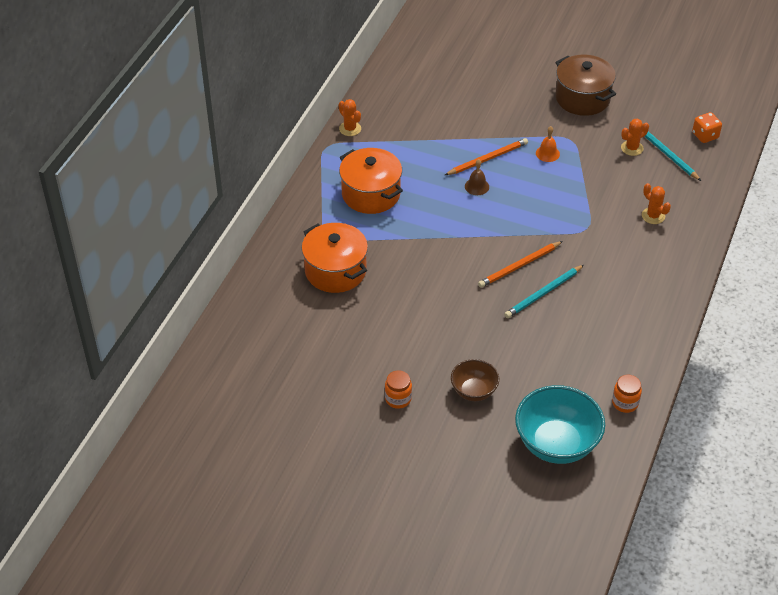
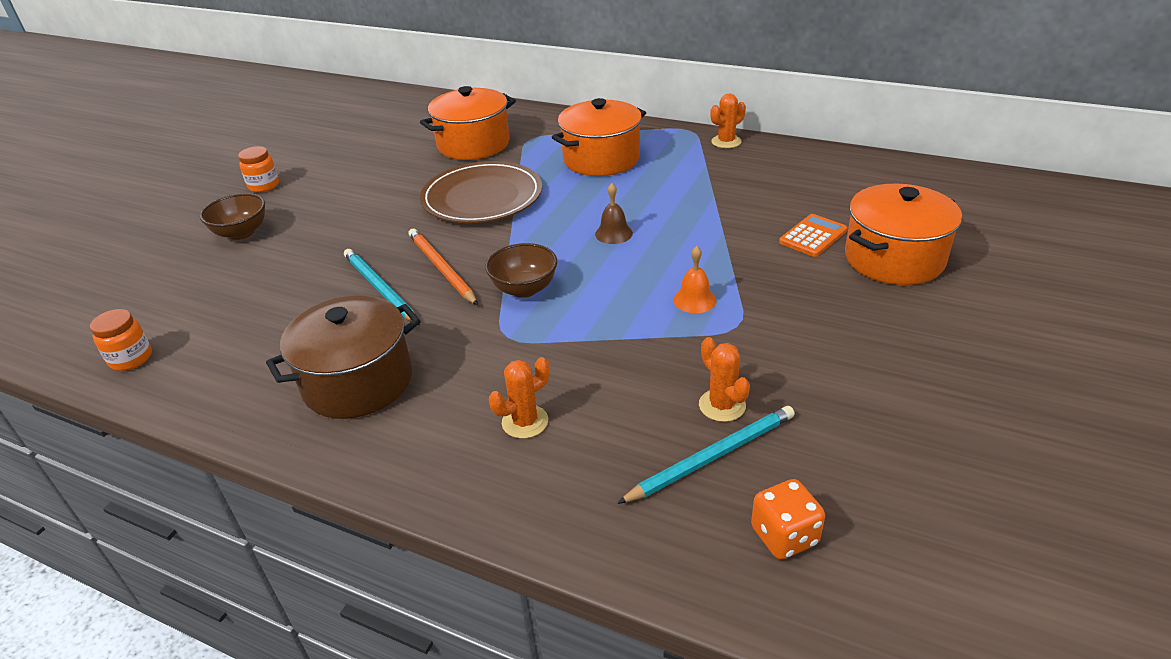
camera: 95 degrees right, 10 degrees down
orange pencil [445,138,528,175] -> none
turquoise bowl [515,385,605,464] -> none
brown pot [555,54,616,116] -> brown pot moved to [266,295,421,419]
none -> brown plate [420,161,542,223]
none -> brown bowl [485,243,557,298]
none -> orange calculator [779,214,847,257]
none -> orange pot [845,184,962,285]

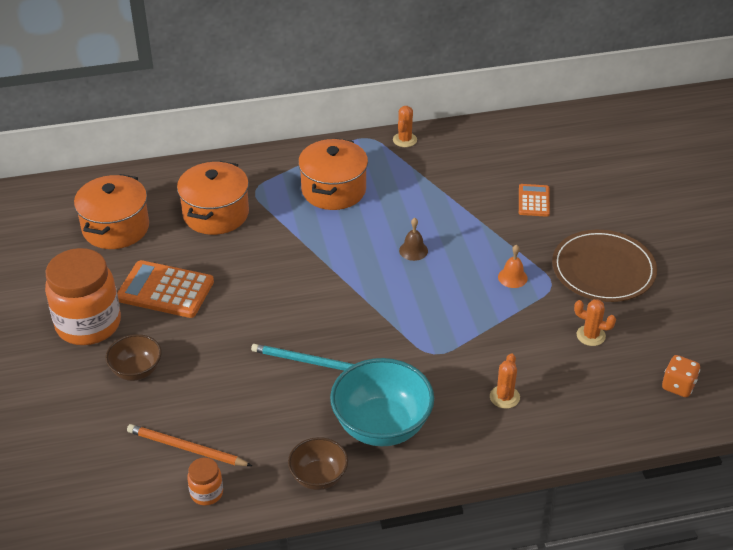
camera: 40 degrees left, 5 degrees up
orange jar [238,146,279,193] -> orange jar [45,248,121,345], size x2.25
brown pot [266,295,421,419] -> turquoise bowl [330,358,434,446]
orange pencil [409,228,478,305] -> orange pencil moved to [127,424,252,466]
brown plate [420,161,542,223] -> brown plate moved to [552,230,657,302]
brown bowl [485,243,557,298] -> brown bowl moved to [288,437,348,490]
turquoise pencil [617,406,795,504] -> none
orange pot [845,184,962,285] -> orange pot moved to [74,174,149,249]
none -> orange calculator [117,260,214,318]

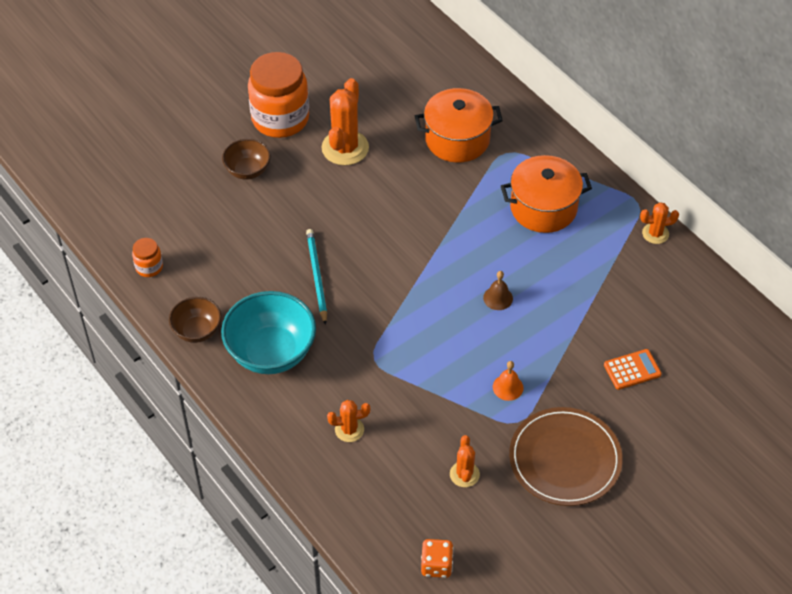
camera: 65 degrees right, 10 degrees up
orange pot [74,174,149,249] -> none
orange calculator [117,260,214,318] -> orange cactus [322,78,369,165]
orange pencil [127,424,252,466] -> none

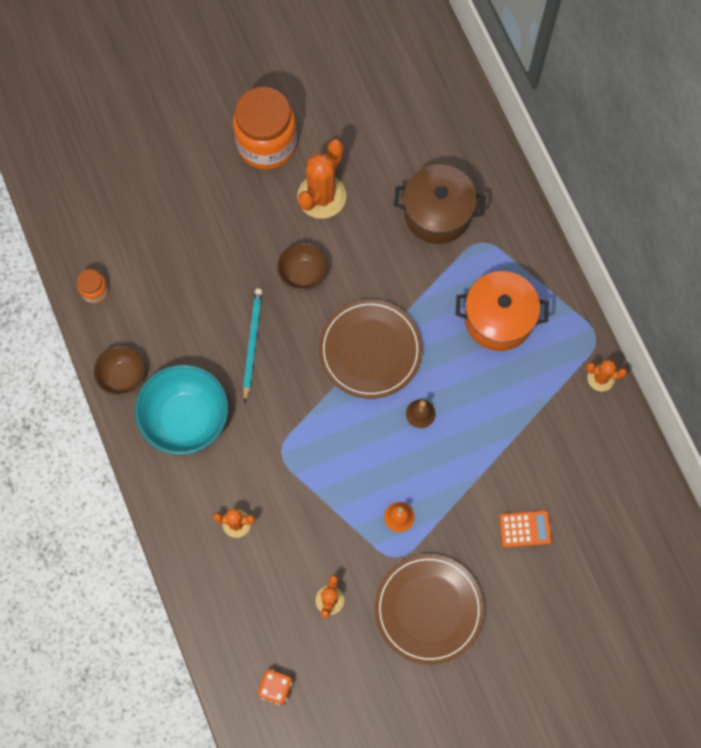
camera: 15 degrees right, 20 degrees up
brown bowl [222,139,271,180] -> brown bowl moved to [277,243,328,291]
orange pot [415,88,503,163] -> brown pot [394,165,486,244]
none -> brown plate [319,299,423,399]

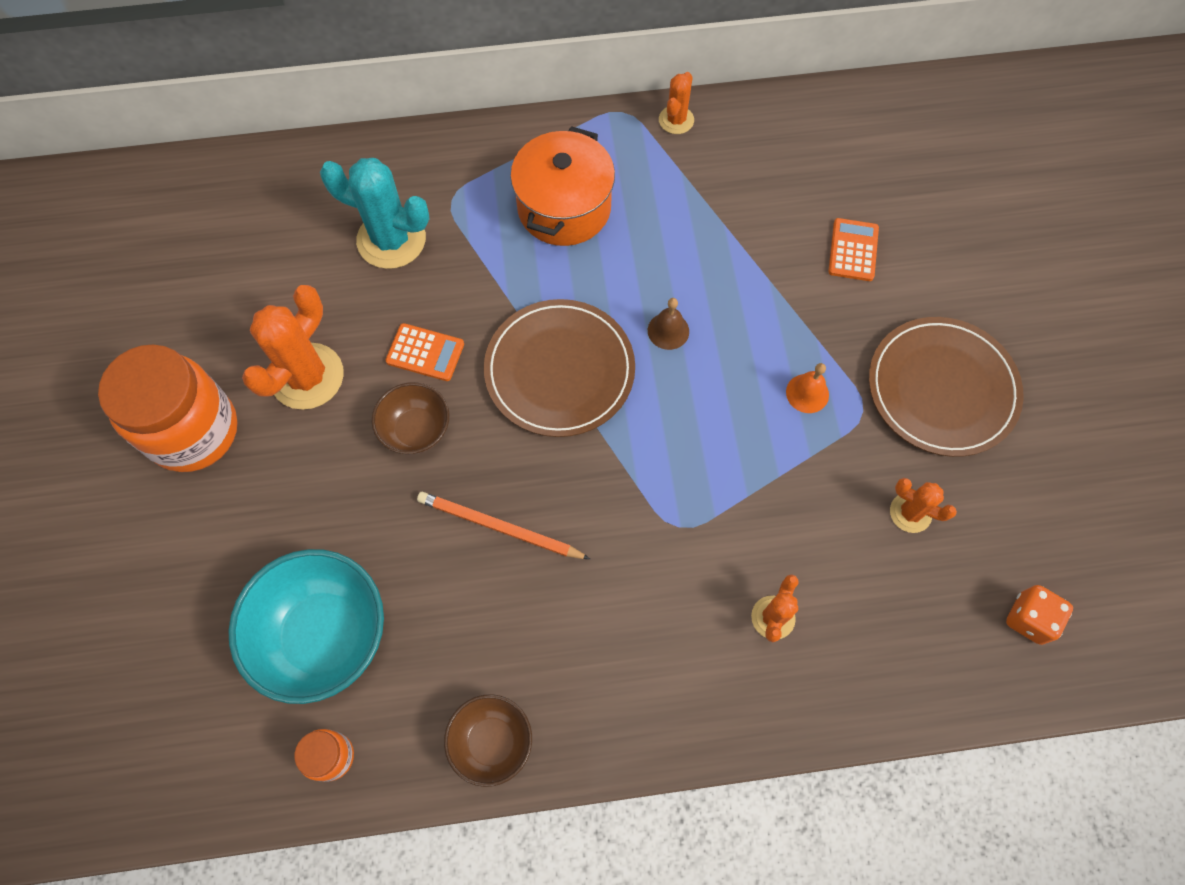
camera: 75 degrees left, 5 degrees down
turquoise bowl [135,364,228,455] -> turquoise bowl moved to [228,549,384,704]
turquoise pencil [243,288,262,402] -> orange pencil [417,492,590,559]
orange cactus [297,139,346,219] -> orange cactus turned 75 degrees clockwise [242,285,344,410]
brown pot [394,165,486,244] -> turquoise cactus [320,158,430,269]
none -> orange calculator [386,323,464,381]

